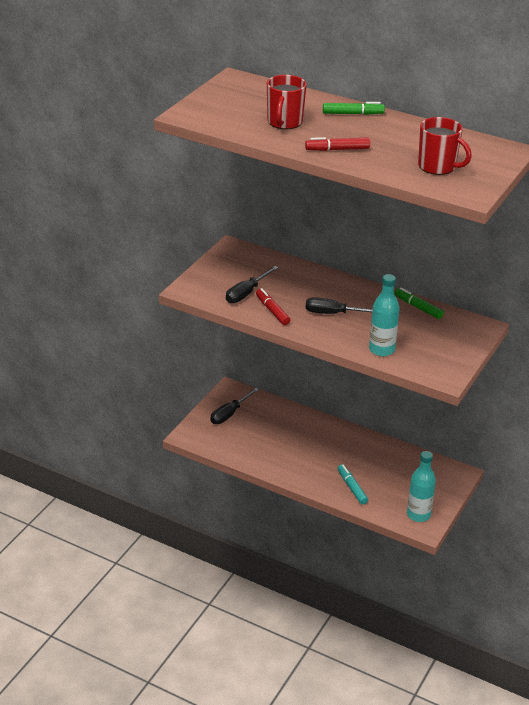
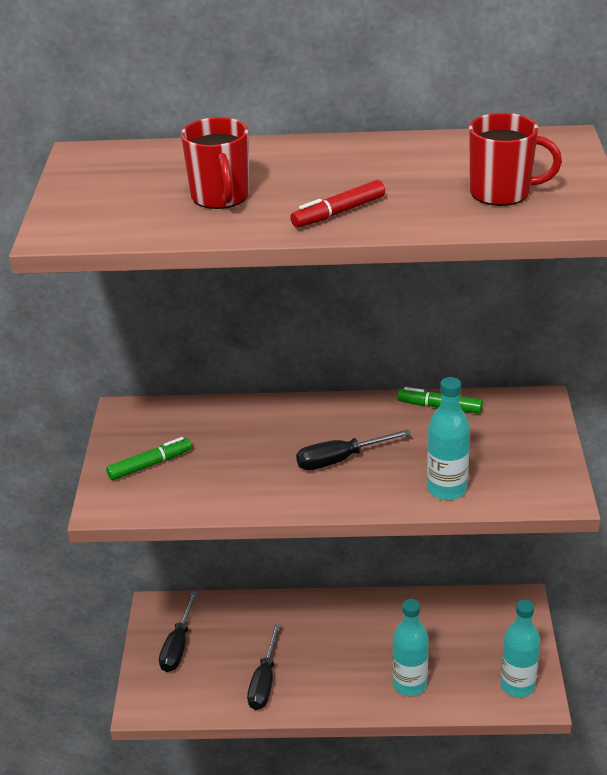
camera: 25 degrees left, 0 degrees up
black screwdriver [226,266,278,303] -> black screwdriver moved to [247,624,280,710]
red marker [256,288,290,325] -> none
green marker [323,102,385,115] -> green marker moved to [106,437,192,480]
turquoise marker [338,464,368,505] -> turquoise bottle [392,599,429,696]

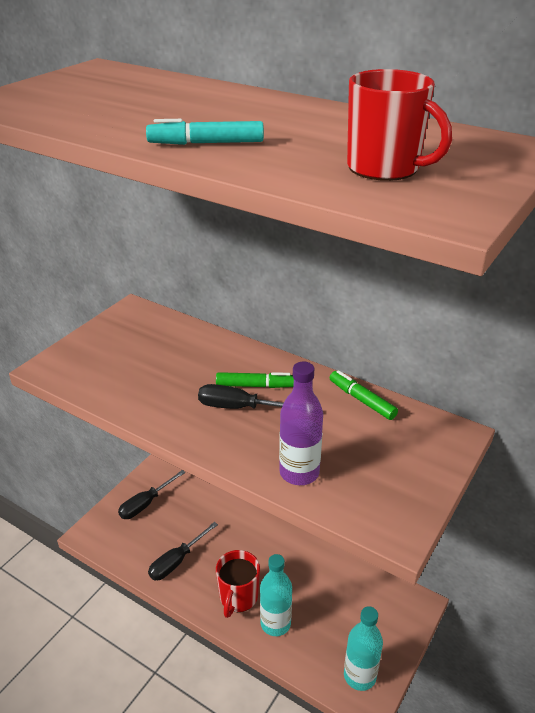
camera: 30 degrees right, 0 degrees up
green marker [106,437,192,480] -> green marker moved to [216,372,294,388]
red mug [181,117,250,209] -> red mug moved to [216,550,260,618]
red marker [290,180,385,228] -> turquoise marker [146,119,264,145]
turquoise bottle [427,377,470,500] -> purple bottle [279,362,323,485]

